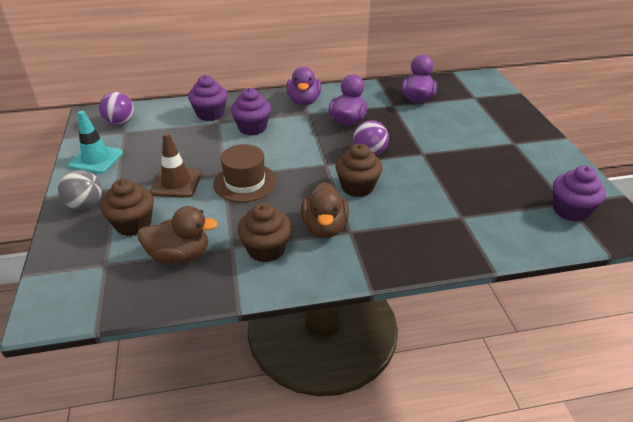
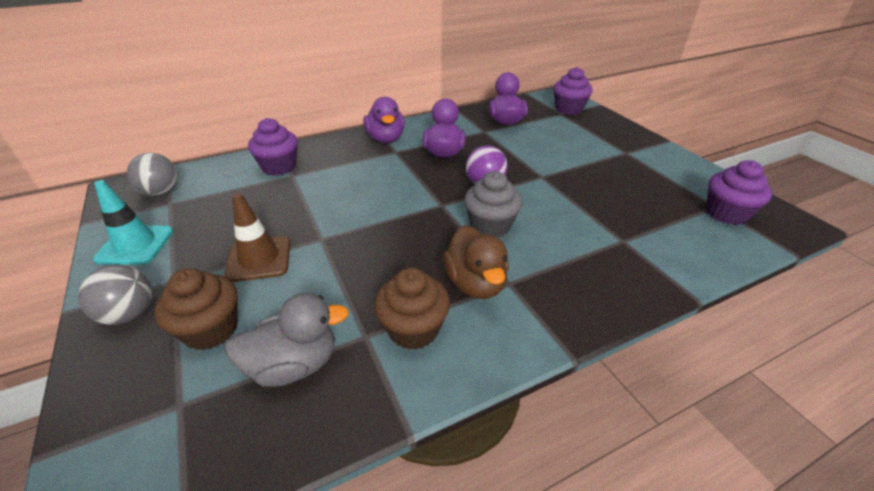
camera: 15 degrees left, 0 degrees up
purple ball [99,92,134,125] -> grey ball [127,153,178,196]
brown duck [137,206,218,264] -> grey duck [225,293,349,387]
brown hat [213,144,277,202] -> none
purple cupcake [231,88,271,135] -> purple cupcake moved to [553,67,593,115]
brown cupcake [336,144,382,197] -> grey cupcake [464,171,522,237]

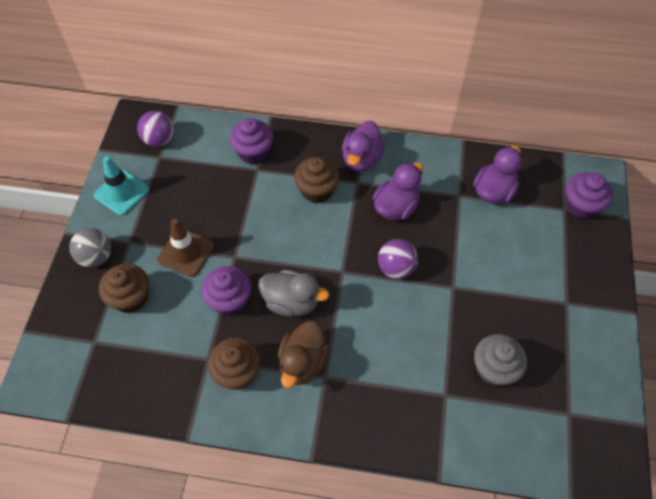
camera: 35 degrees right, 20 degrees up
grey ball [127,153,178,196] -> purple ball [137,111,174,147]
grey duck [225,293,349,387] -> grey duck moved to [258,270,329,316]
grey cupcake [464,171,522,237] -> grey cupcake moved to [474,334,527,386]
purple cupcake [706,160,772,225] -> purple cupcake moved to [202,266,252,316]
none -> brown cupcake [294,157,339,203]

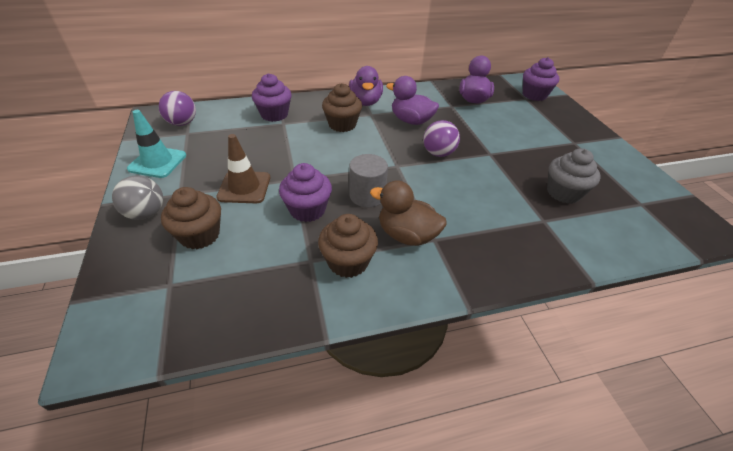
camera: 25 degrees left, 15 degrees down
grey duck [258,270,329,316] -> grey cylinder [349,154,388,207]
brown duck [278,321,330,388] -> brown duck turned 120 degrees clockwise [370,180,447,246]
purple duck [373,163,423,220] -> purple duck turned 75 degrees counterclockwise [386,76,439,125]

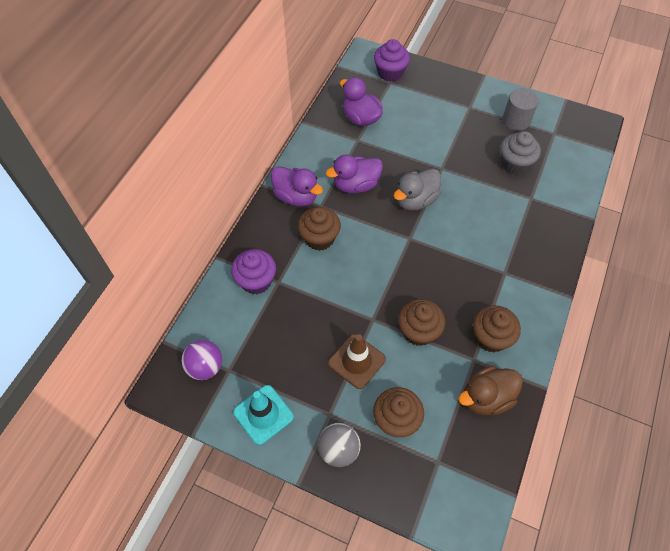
camera: 50 degrees left, 15 degrees up
purple cupcake [279,163,332,222] -> brown cupcake [398,299,445,346]
grey cylinder [349,154,388,207] -> grey cylinder moved to [502,89,539,131]
brown duck [370,180,447,246] -> brown duck moved to [458,366,523,415]
purple ball [423,120,460,157] -> grey duck [394,168,441,210]

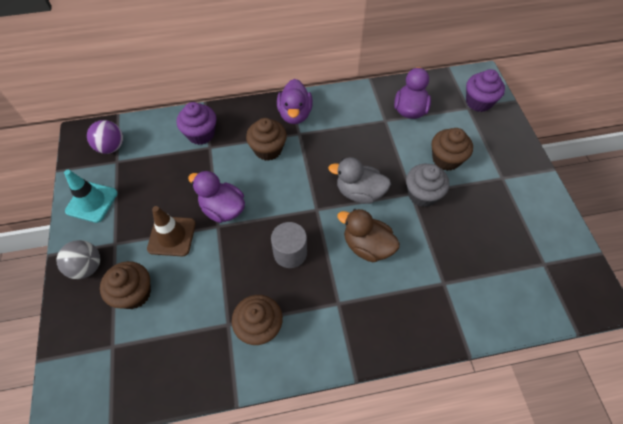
camera: 55 degrees right, 0 degrees up
purple duck [326,154,383,193] -> purple duck moved to [188,170,245,223]
brown cupcake [398,299,445,346] -> brown cupcake moved to [432,128,473,171]
brown duck [458,366,523,415] -> brown duck moved to [337,209,400,262]
grey cupcake [500,131,541,174] -> grey cupcake moved to [406,164,450,207]
grey cylinder [502,89,539,131] -> grey cylinder moved to [271,222,307,268]

